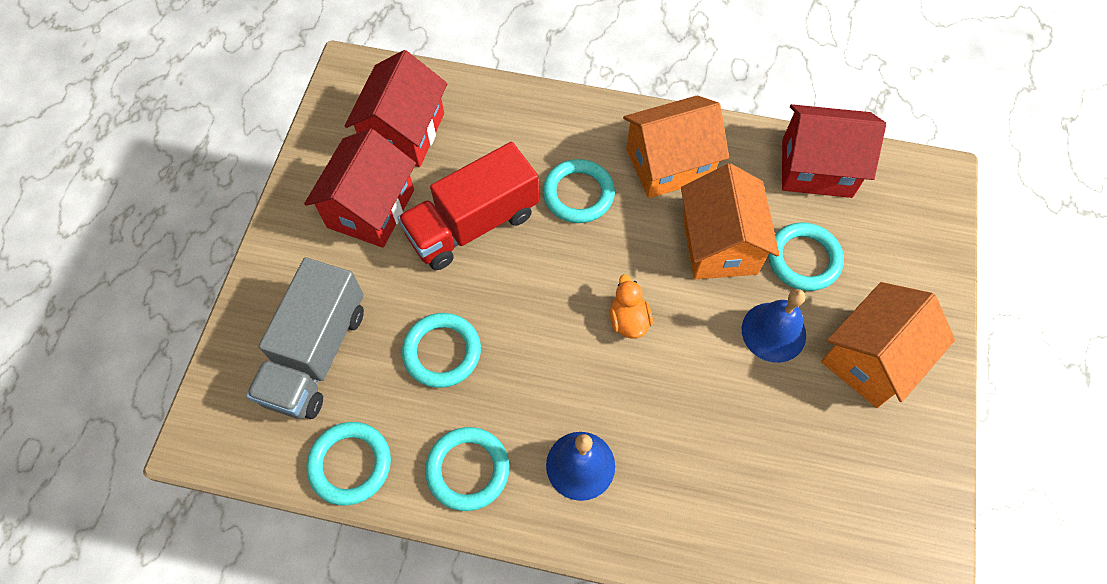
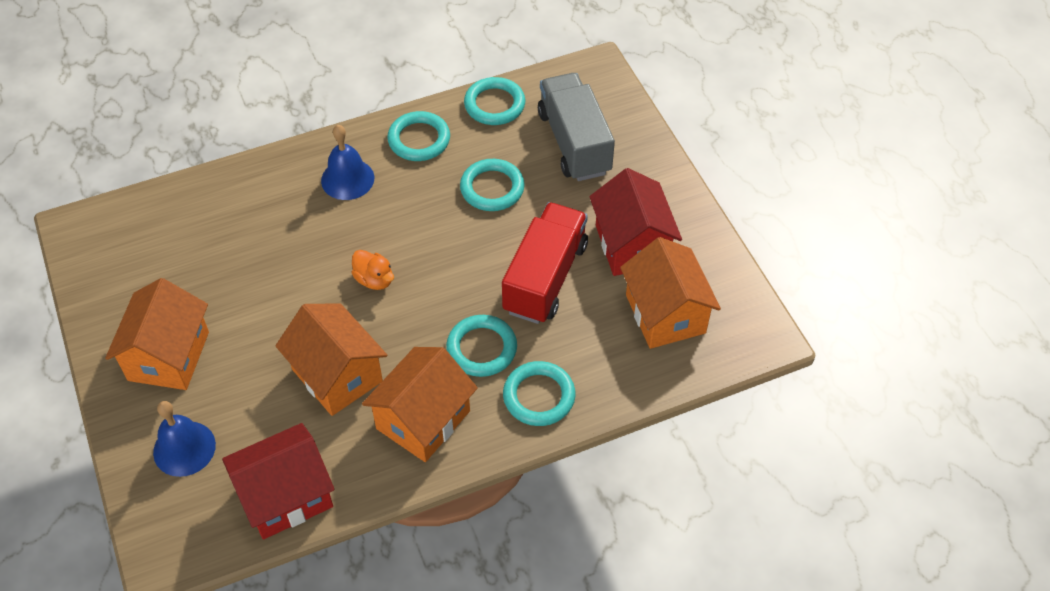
camera: 145 degrees right, 10 degrees down
red house [344,50,447,167] -> orange house [620,237,721,349]
blue bell [742,289,806,363] -> blue bell moved to [153,401,216,477]
turquoise ring [768,223,844,291] -> turquoise ring moved to [503,361,576,426]

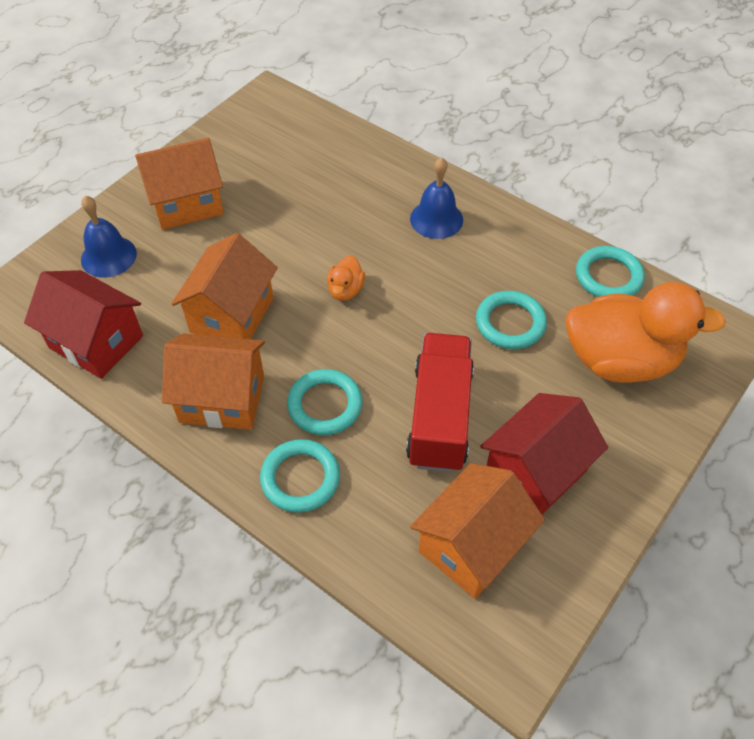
camera: 60 degrees right, 0 degrees up
turquoise ring [387,111,450,161] -> none
red truck [502,202,588,324] -> red truck turned 75 degrees counterclockwise [406,333,474,472]
grey truck [538,73,615,181] -> orange duck [565,282,726,383]

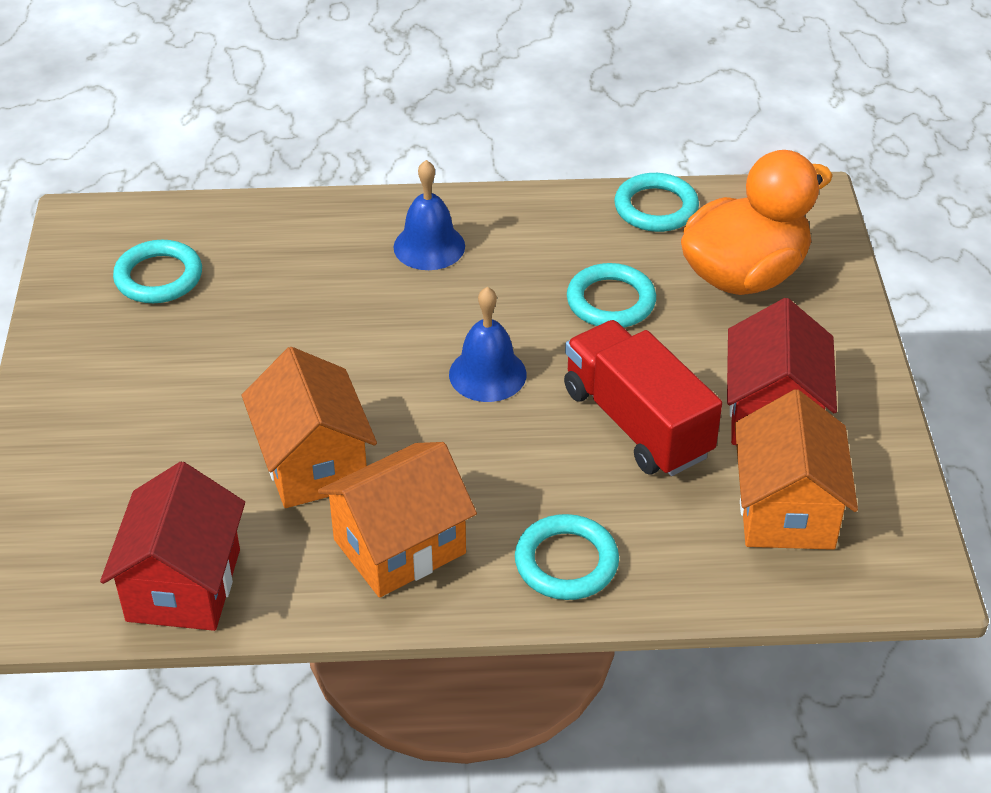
camera: 40 degrees left, 10 degrees down
red house [24,270,143,379] -> red house turned 75 degrees counterclockwise [100,462,245,631]
blue bell [81,196,137,278] -> blue bell moved to [449,287,526,402]
orange house [135,138,224,230] -> none
turquoise ring [287,369,363,435] -> turquoise ring moved to [113,240,202,303]
orange duck [327,255,365,301] -> none

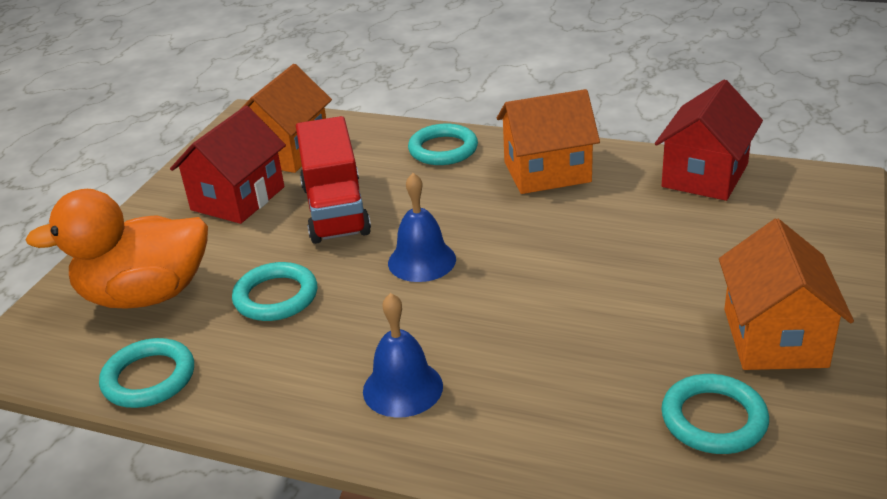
camera: 155 degrees left, 10 degrees down
orange house [242,347,377,508] -> orange house moved to [719,219,854,370]

